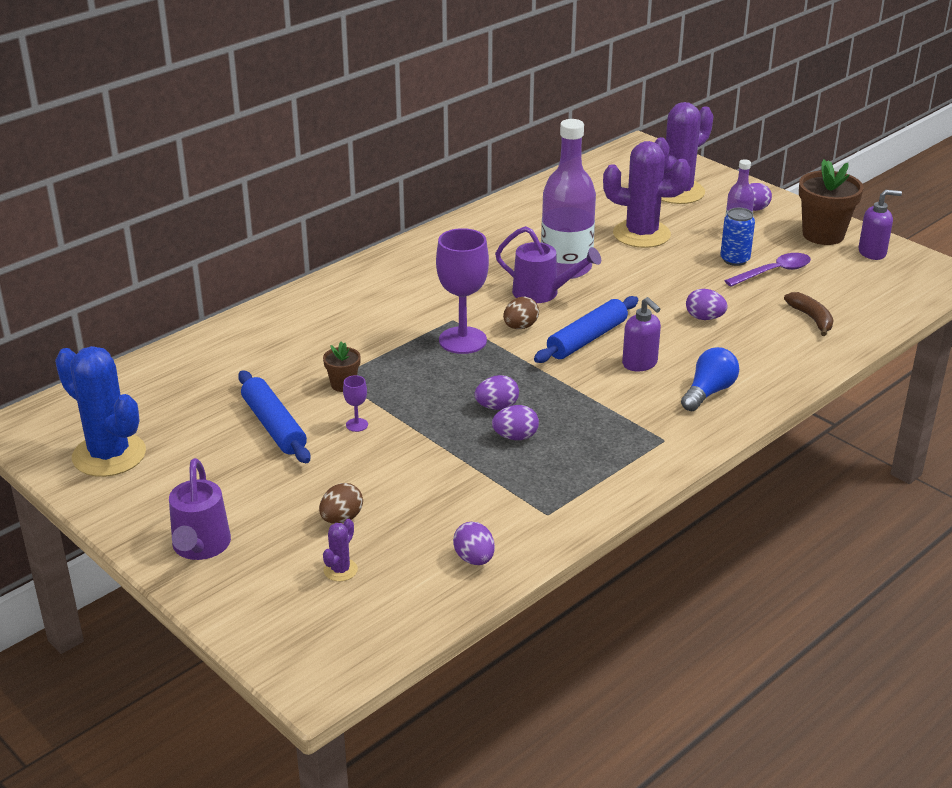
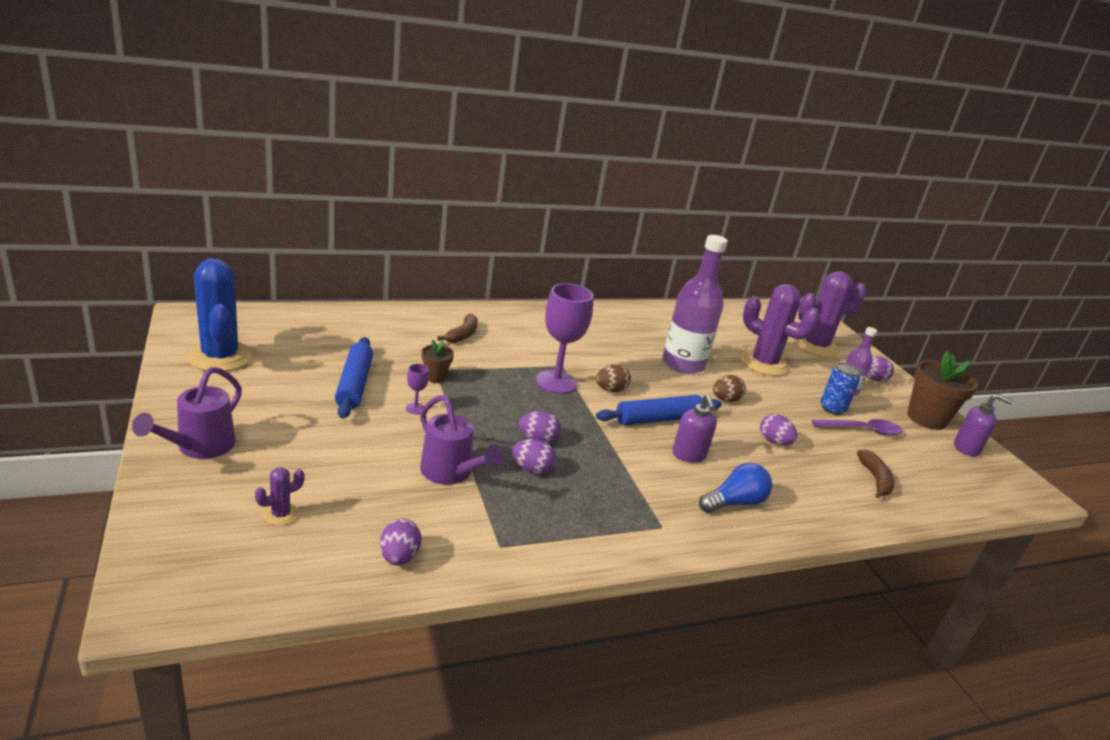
camera: 20 degrees right, 5 degrees down
brown egg [319,483,363,524] -> brown egg moved to [713,375,746,402]
purple watering can [495,226,601,303] -> purple watering can moved to [420,395,504,485]
none -> brown banana [437,313,478,343]

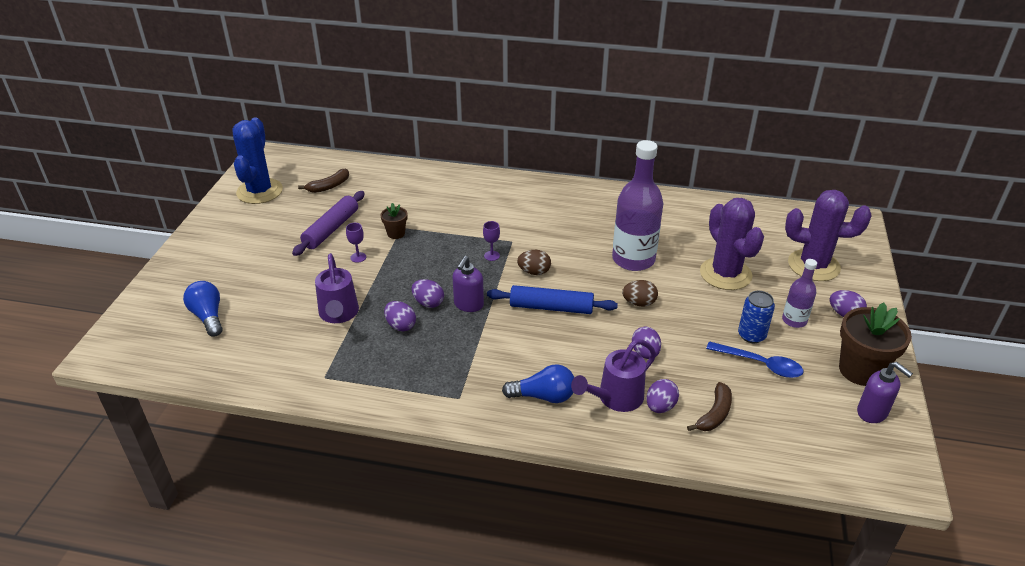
camera: 35 degrees right, 10 degrees up
purple watering can [132,367,242,459] -> purple watering can moved to [571,339,656,412]
purple cactus [255,467,305,526] -> blue light bulb [183,281,223,337]
blue rolling pin [335,337,373,419] -> purple rolling pin [292,191,365,256]
purple egg [380,519,422,565] -> purple egg moved to [646,379,679,413]
brown banana [437,313,478,343] -> brown banana moved to [298,169,349,193]
purple goblet [536,283,594,394] -> purple goblet [483,221,500,261], size x0.42
purple soap dispenser [672,394,717,463] -> purple soap dispenser moved to [453,256,484,312]
purple spoon [812,419,902,435] -> blue spoon [706,341,803,378]

